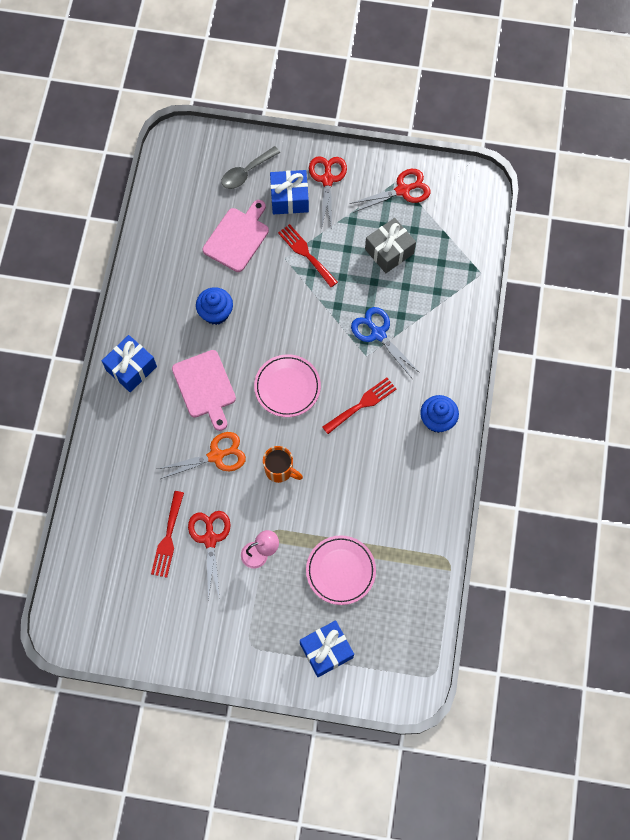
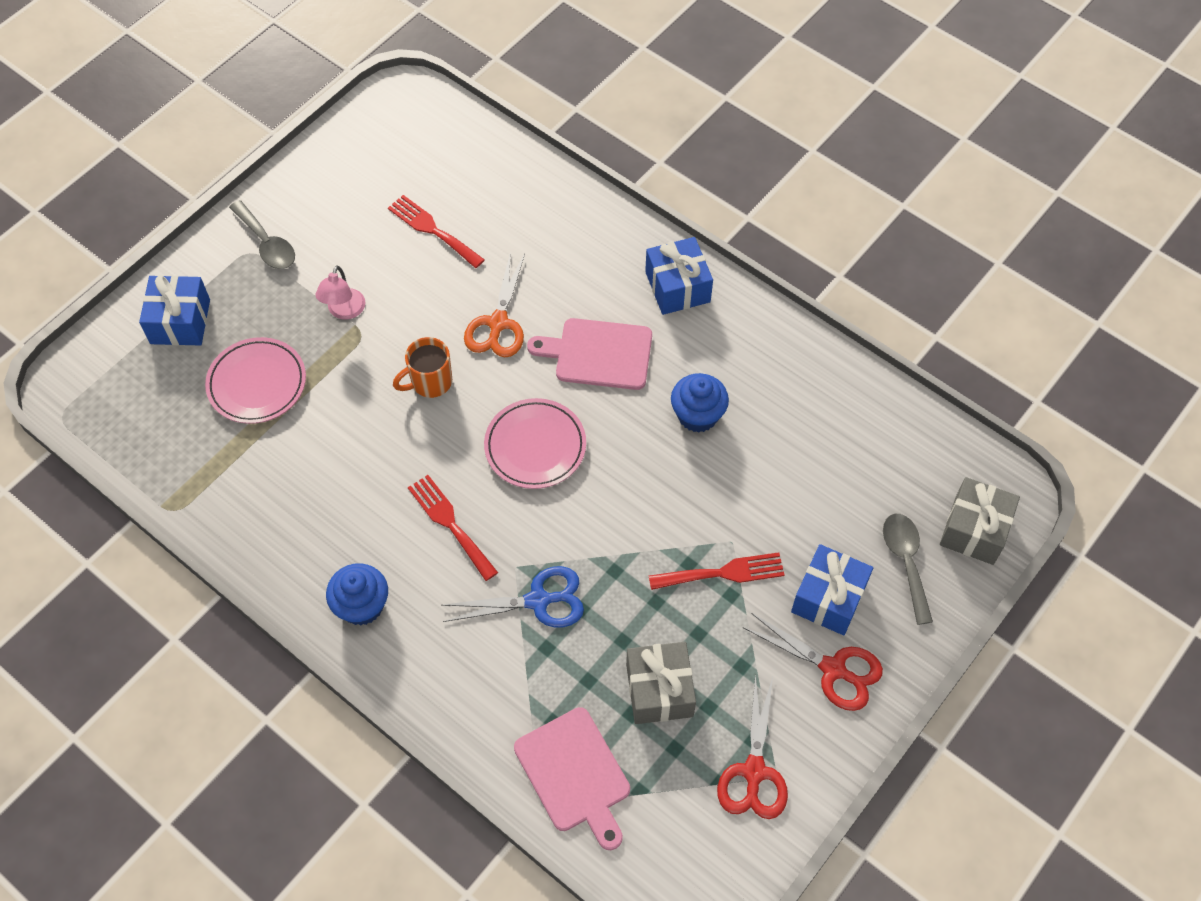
camera: 120 degrees right, 10 degrees down
red scissors [188,511,231,600] -> none
pink cutting board [202,200,269,272] -> pink cutting board moved to [514,707,630,850]
red fork [322,378,397,434] -> red fork turned 150 degrees clockwise [408,475,498,581]
none -> grey spoon [229,200,295,269]
none -> grey gift [940,477,1020,565]

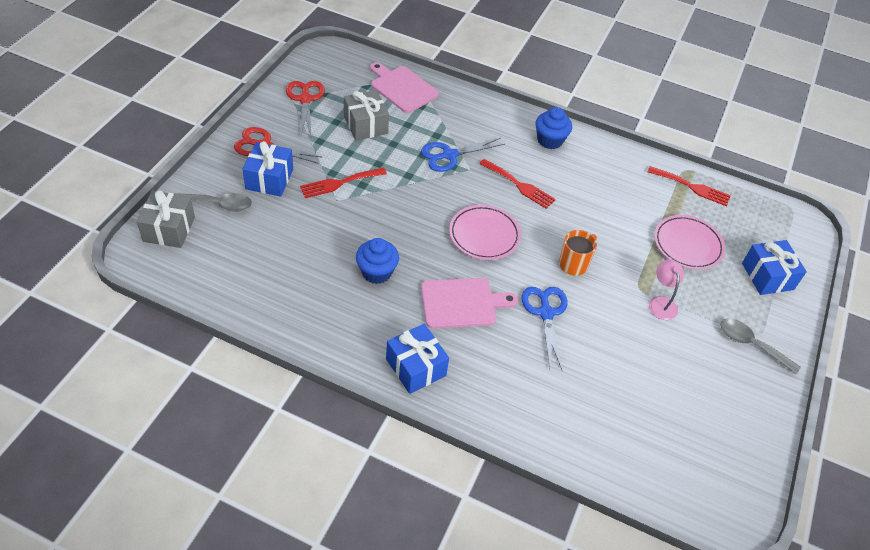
camera: 160 degrees right, 10 degrees down
red fork [388,195,485,268] -> red fork moved to [647,166,731,206]
orange scissors [464,251,525,357] -> blue scissors [521,287,567,370]
grey spoon [883,514,933,625] -> grey spoon turned 60 degrees counterclockwise [174,193,252,212]

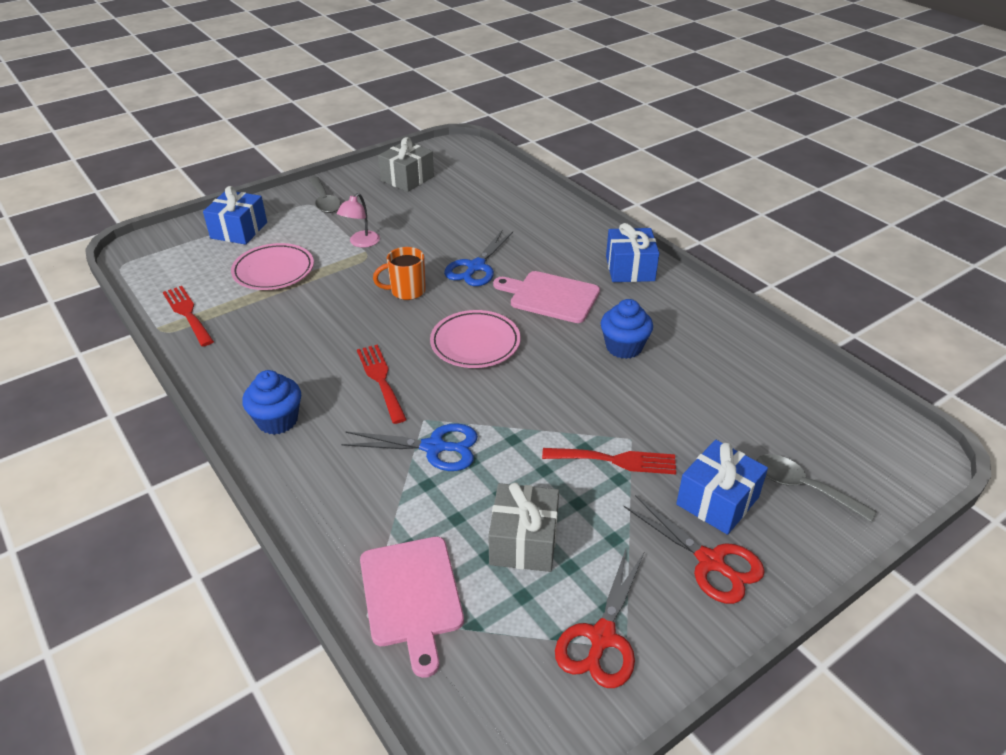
camera: 145 degrees left, 10 degrees down
grey gift [137,190,195,248] -> grey gift moved to [378,137,434,192]

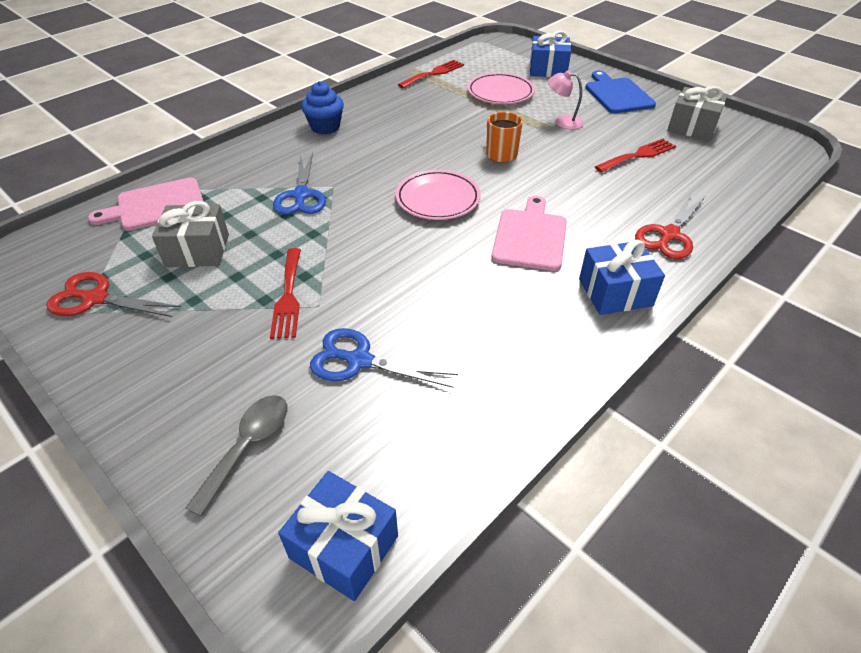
camera: 80 degrees right, 5 degrees up
grey spoon [309,177,341,213] -> blue cutting board [585,71,656,113]
red fork [357,345,407,424] -> red fork moved to [595,138,676,172]
blue scissors [444,231,513,286] -> blue scissors moved to [310,328,458,388]
blue cupcake [601,299,653,359] -> none
red scissors [623,495,765,604] -> red scissors moved to [635,195,705,259]
blue gift [676,440,768,535] -> blue gift moved to [278,471,398,601]

